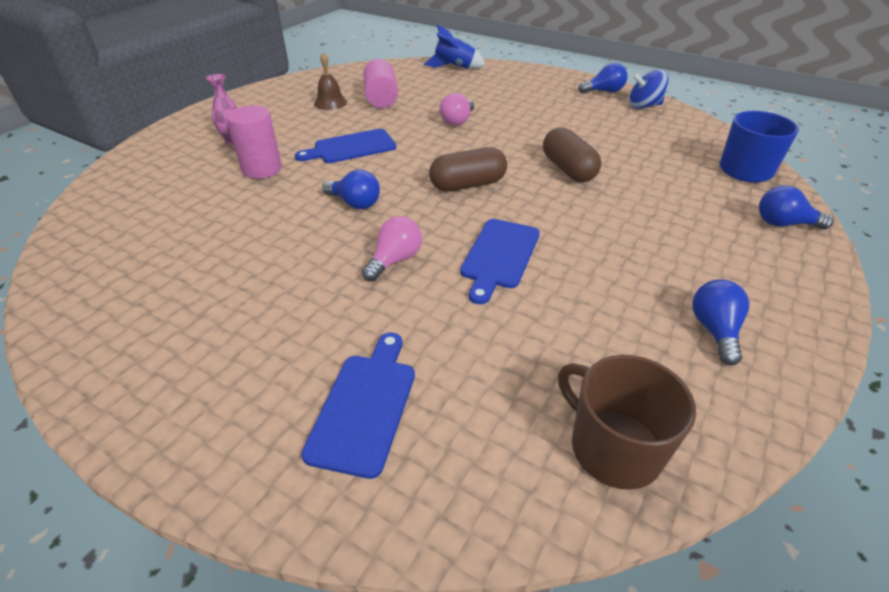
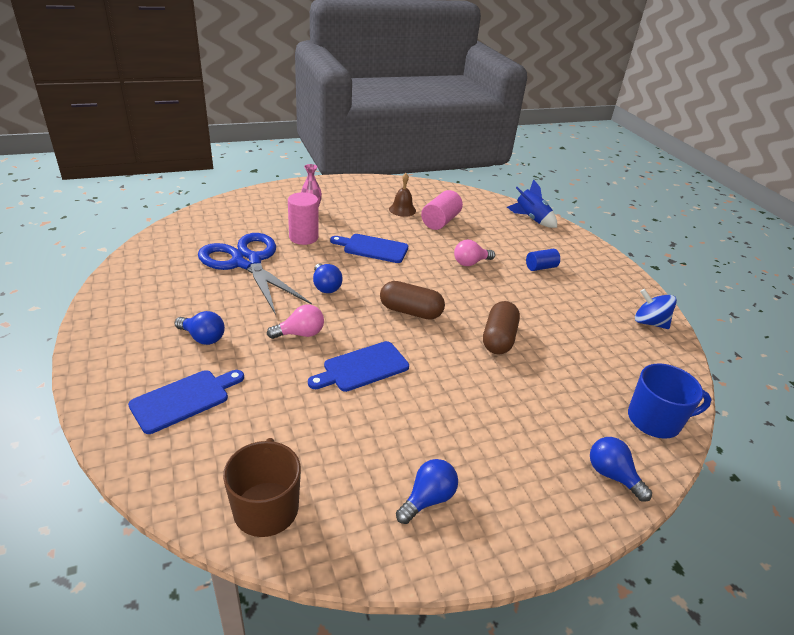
camera: 35 degrees right, 5 degrees down
blue light bulb [578,63,627,94] -> blue light bulb moved to [175,311,225,345]
none -> blue scissors [198,233,312,315]
none -> blue cylinder [526,249,560,271]

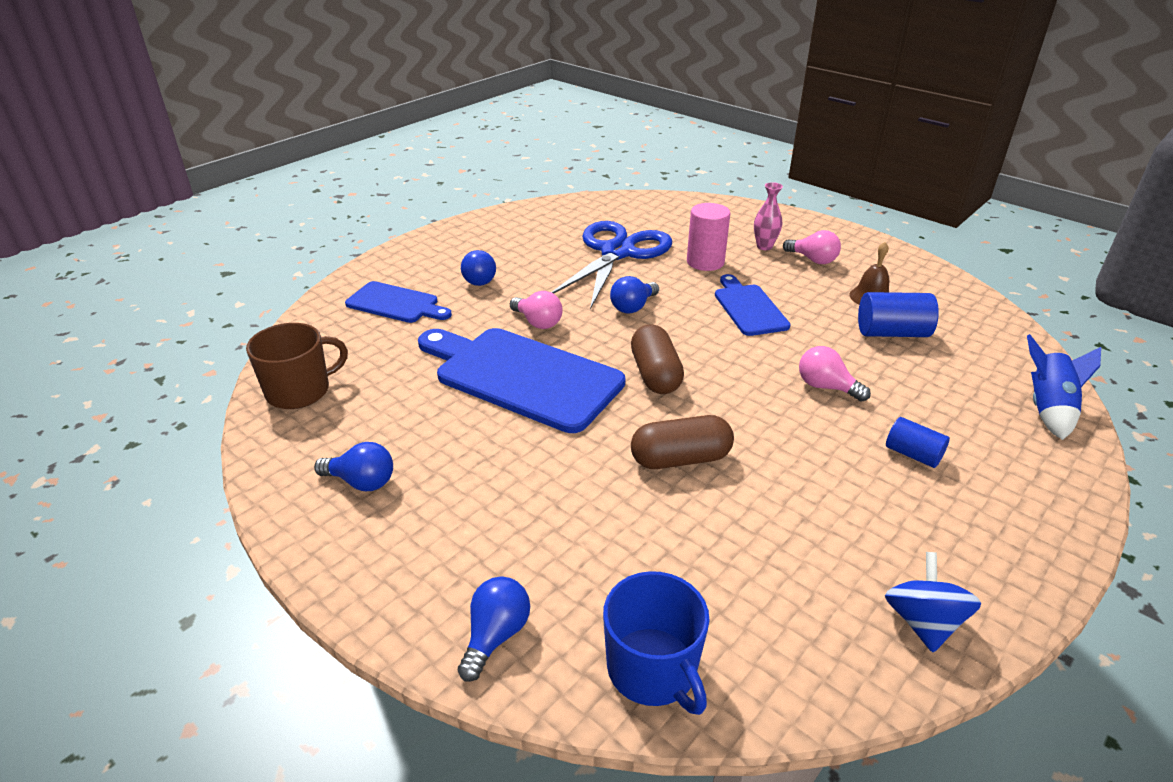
camera: 65 degrees right, 0 degrees up
blue cutting board [308,341,409,392] -> blue cutting board [418,328,625,433], size x1.81
pink cylinder [421,190,463,230] -> blue cylinder [858,292,939,337]
none -> pink light bulb [783,230,841,264]

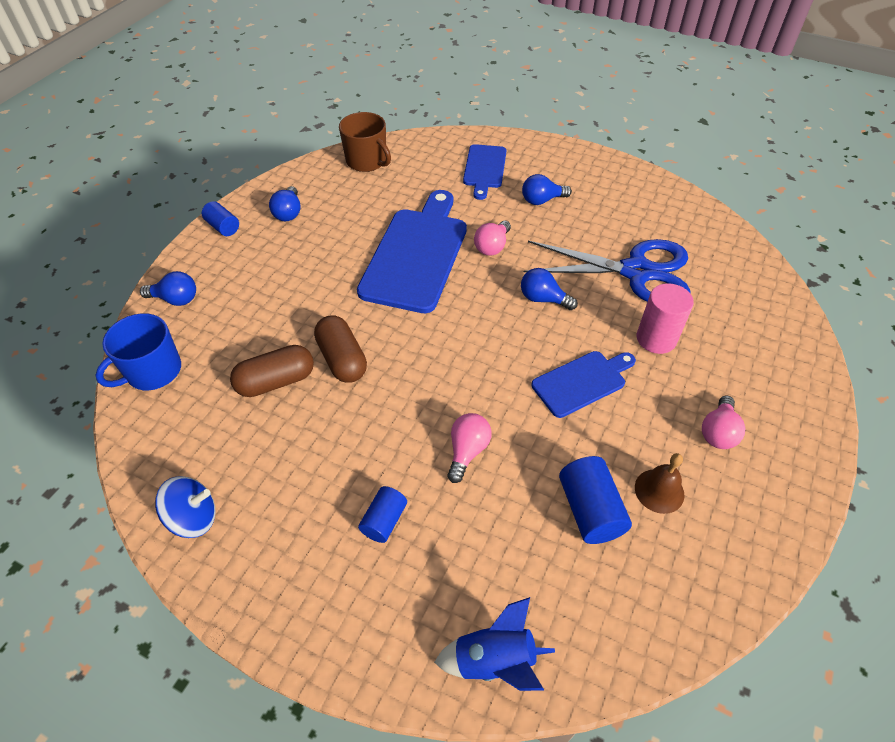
camera: 75 degrees right, 15 degrees up
brown capsule [631,324,684,394] -> brown capsule moved to [230,345,314,397]
pink vase [754,182,783,250] -> none
none -> blue cylinder [202,201,239,236]

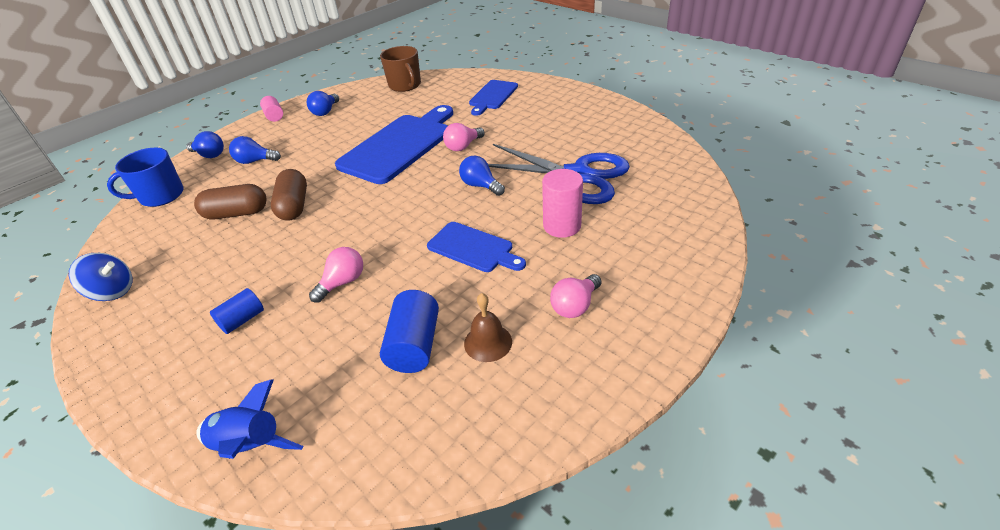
camera: 20 degrees right, 10 degrees down
blue cylinder [202,201,239,236] -> pink cylinder [260,96,283,122]
blue light bulb [522,174,572,205] -> blue light bulb moved to [229,136,281,164]
blue cutting board [531,351,636,418] -> blue cutting board turned 45 degrees clockwise [427,222,526,272]

